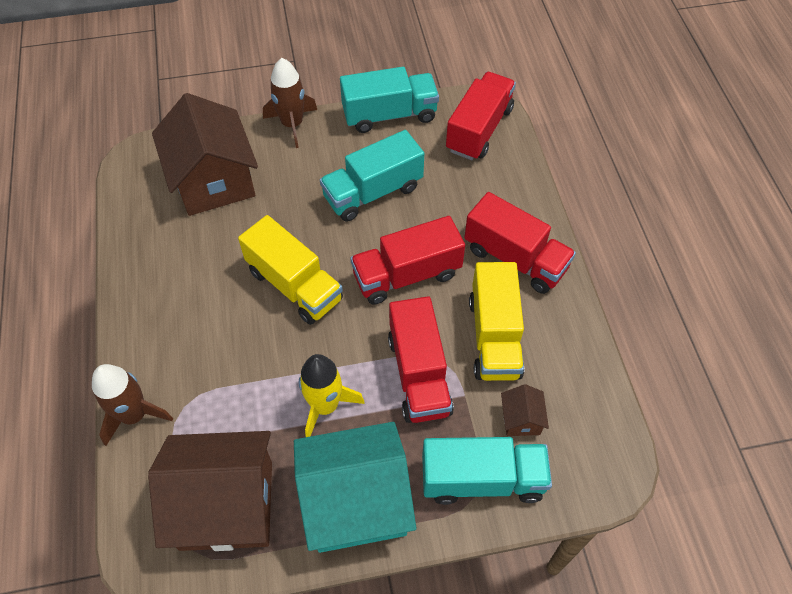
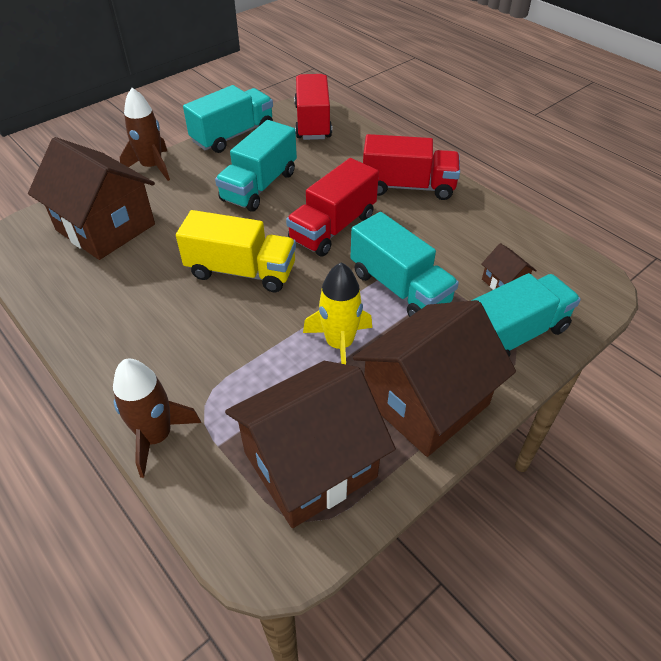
camera: 30 degrees left, 10 degrees down
turquoise house [294,422,416,553] -> brown house [353,300,516,457]
red truck [388,296,454,423] -> turquoise truck [350,212,459,317]
yellow truck [469,262,524,381] -> none

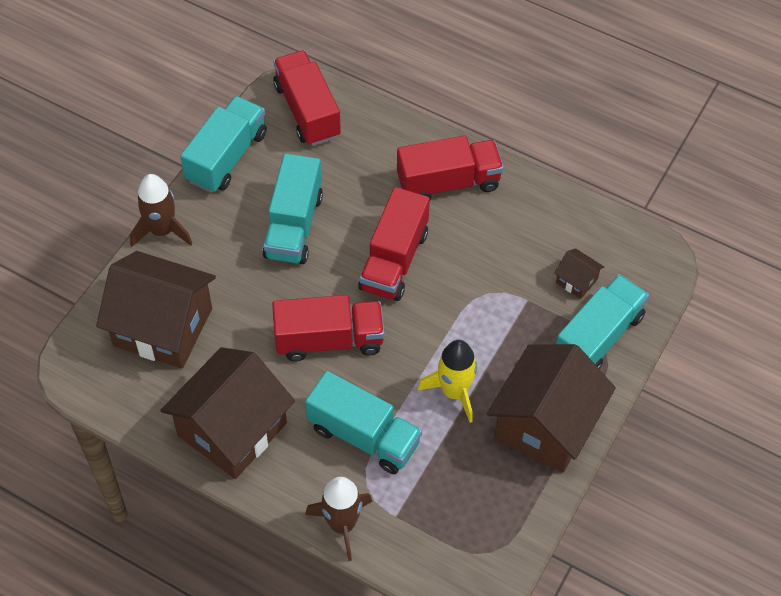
camera: 20 degrees left, 10 degrees up
yellow truck [176,210,296,292] -> red truck [272,295,384,361]
brown house [225,361,396,528] -> brown house moved to [160,347,295,479]
turquoise truck [350,212,459,317] -> turquoise truck moved to [305,371,422,474]

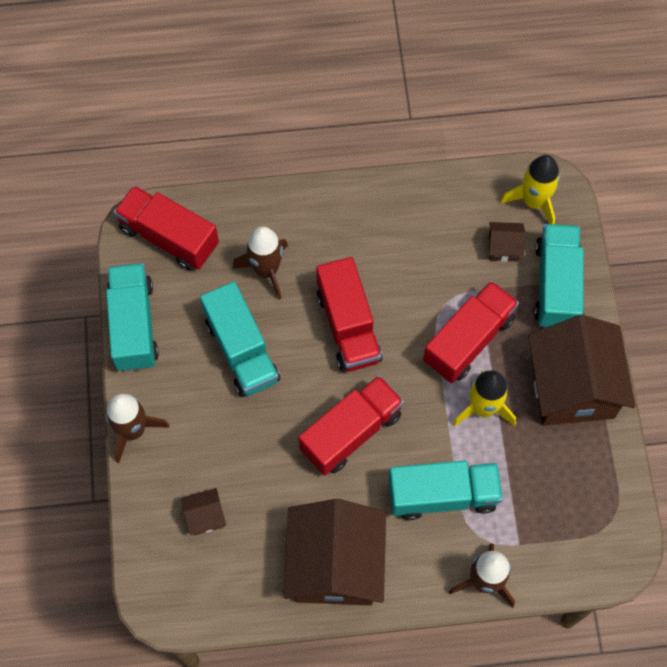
camera: 35 degrees left, 10 degrees up
brown house [96,251,216,368] -> brown house [181,488,226,535], size x0.42
red truck [397,136,504,200] -> red truck moved to [423,281,519,383]
none -> brown rocket [232,226,288,300]
none -> yellow rocket [500,155,560,224]

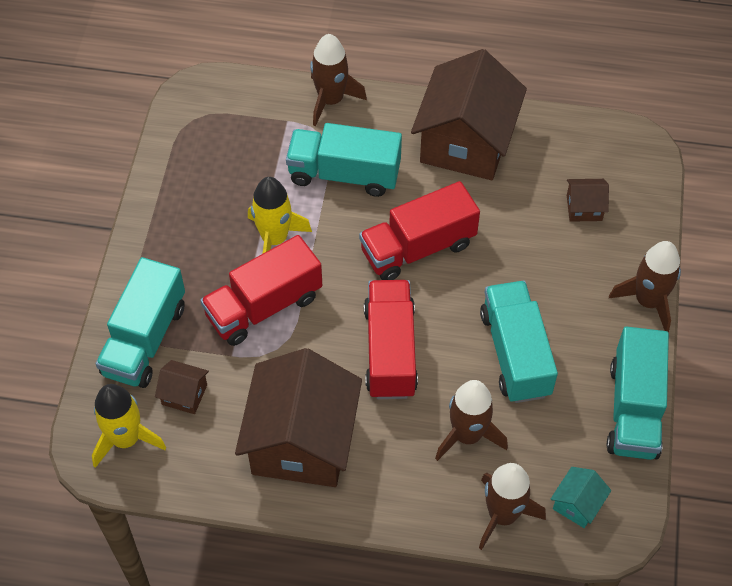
camera: 165 degrees left, 10 degrees down
red truck [114,185,219,270] -> turquoise house [551,467,611,528]
brown house [528,315,636,426] -> brown house moved to [235,348,362,487]
none -> brown rocket [479,463,546,550]

